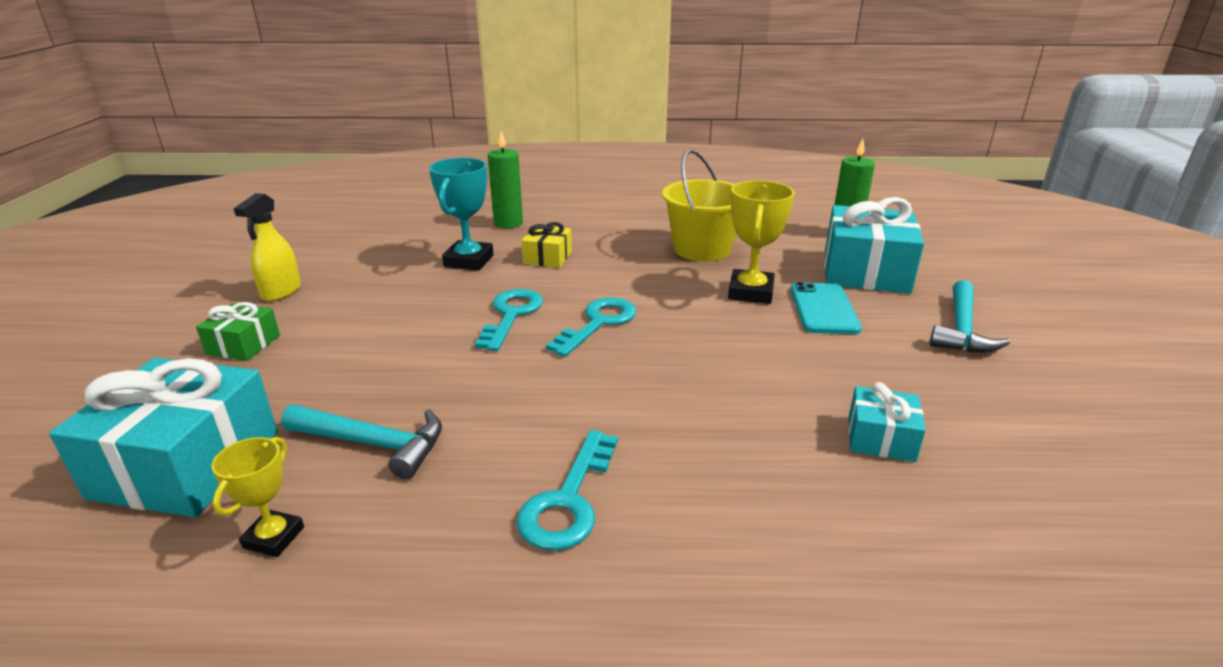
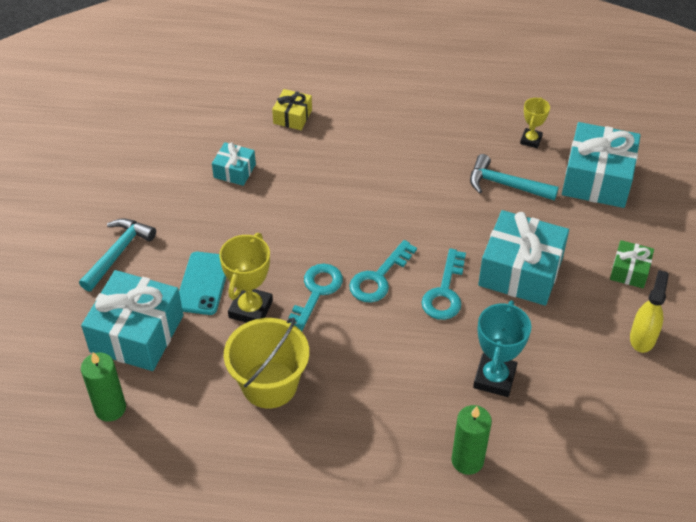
camera: 175 degrees left, 20 degrees up
turquoise key [517,430,618,551] -> turquoise key moved to [289,264,343,331]
yellow gift [522,222,572,268] -> yellow gift moved to [272,89,312,130]
none -> turquoise gift [478,210,569,306]

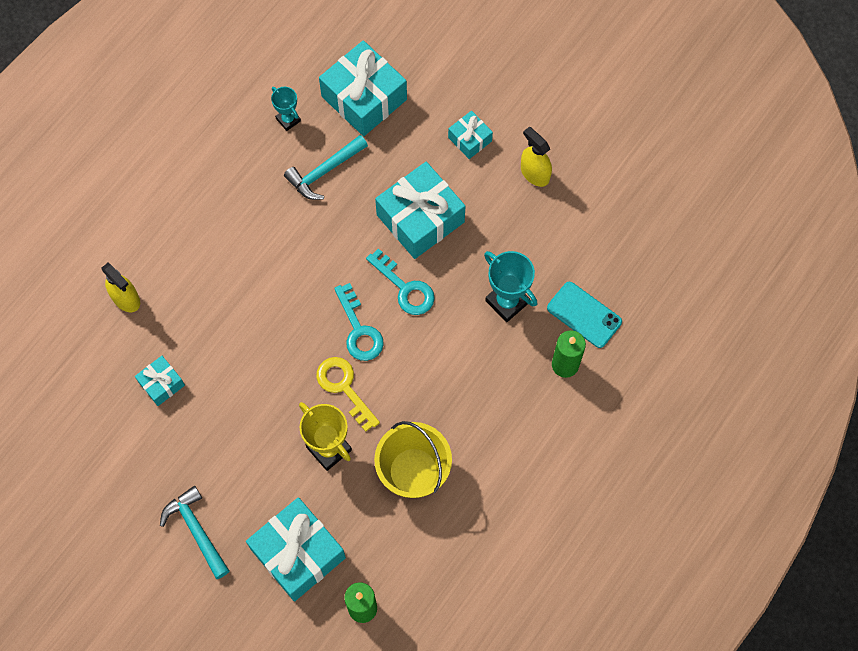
camera: 60 degrees left, 20 degrees up
turquoise phone [179,252,226,315] -> turquoise phone moved to [547,282,622,348]
yellow gift [272,89,312,130] -> yellow spray bottle [102,263,140,312]
turquoise key [289,264,343,331] -> yellow key [316,357,380,432]
yellow trophy [520,97,550,148] -> turquoise trophy [271,87,301,131]
green gift [610,240,654,288] -> turquoise gift [448,111,493,159]

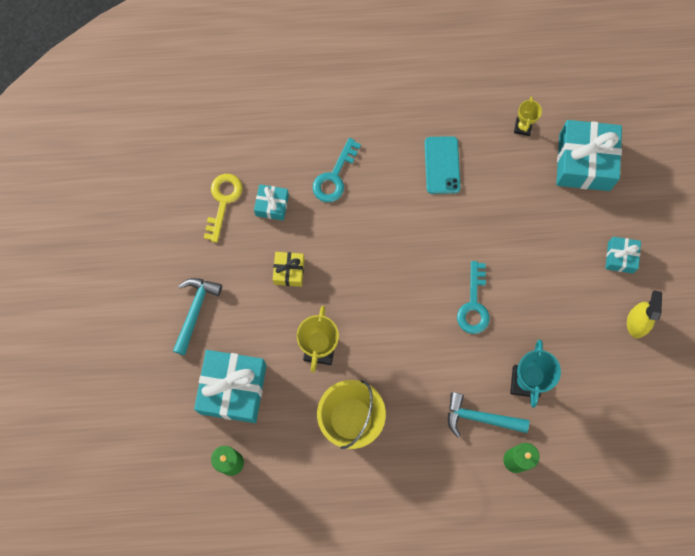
camera: 50 degrees right, 5 degrees up
yellow spray bottle [102,263,140,312] -> none
turquoise trophy [271,87,301,131] -> yellow trophy [514,96,542,136]
turquoise hammer [284,135,368,200] -> turquoise hammer moved to [448,392,529,438]
yellow key [316,357,380,432] -> yellow key moved to [204,174,243,243]
turquoise key [334,283,384,361] -> turquoise key moved to [313,138,361,202]
turquoise gift [375,162,466,259] -> none
turquoise phone [547,282,622,348] -> turquoise phone moved to [425,136,461,194]
none -> yellow gift [273,252,304,287]

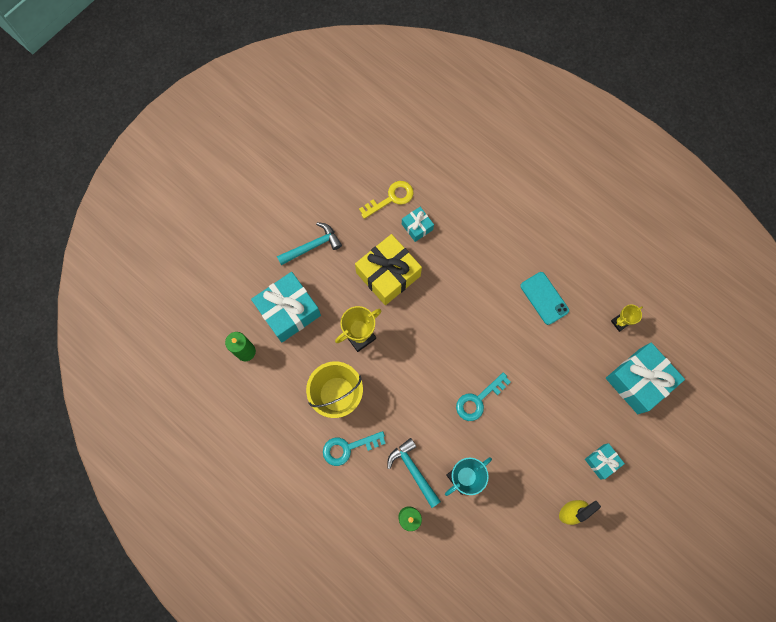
camera: 45 degrees right, 0 degrees up
yellow gift [273,252,304,287] -> yellow gift [355,234,422,305], size x1.97
turquoise key [313,138,361,202] -> turquoise key moved to [323,431,386,466]
turquoise phone [425,136,461,194] -> turquoise phone turned 75 degrees counterclockwise [520,272,569,325]

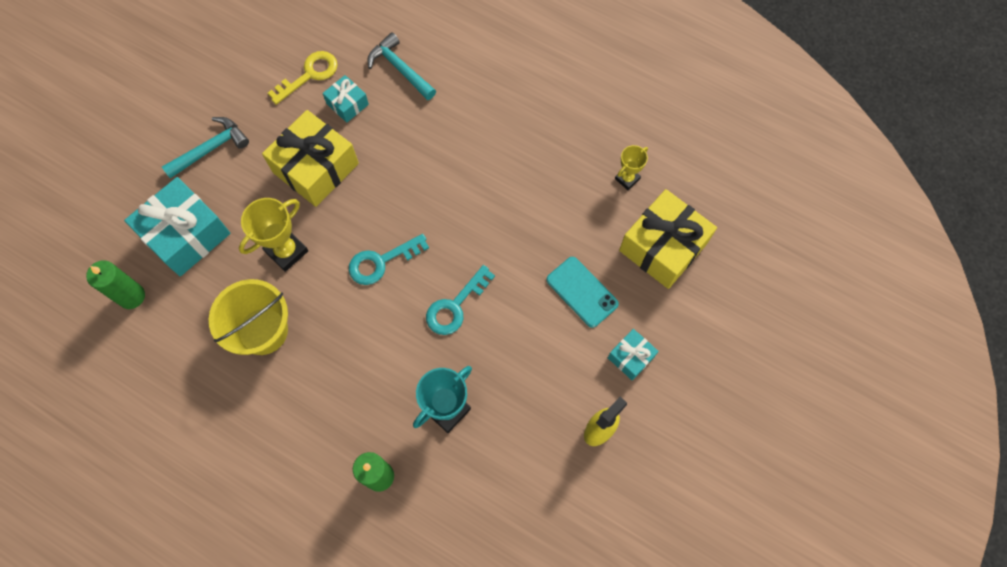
camera: 10 degrees left, 5 degrees down
turquoise key [323,431,386,466] -> turquoise key moved to [349,234,429,285]
turquoise hammer [387,438,441,508] -> turquoise hammer moved to [367,32,436,100]
turquoise phone [520,272,569,325] -> turquoise phone moved to [546,257,619,328]
turquoise gift [606,343,685,414] -> yellow gift [619,189,717,289]

